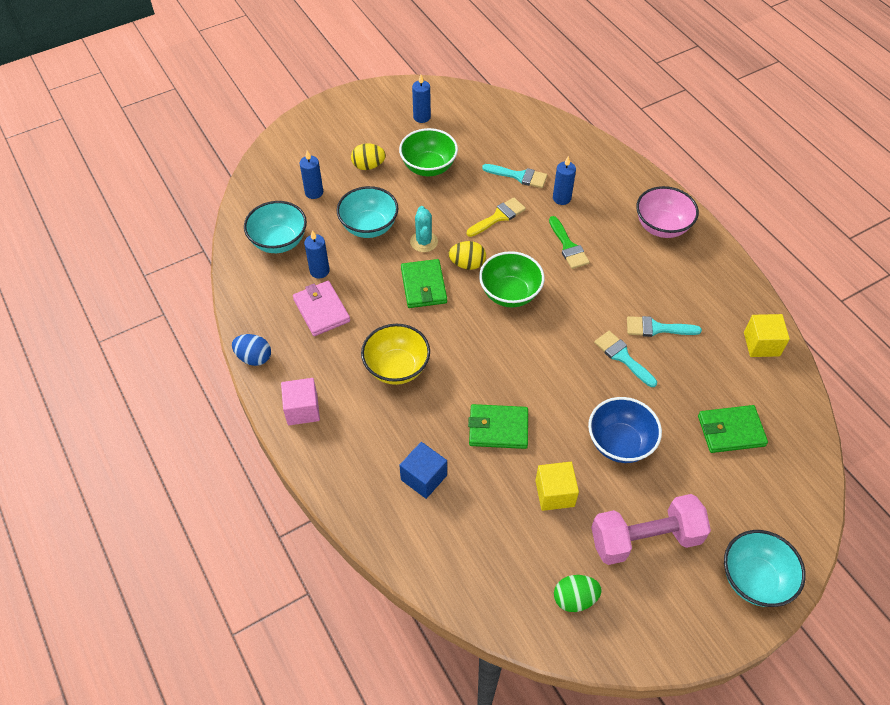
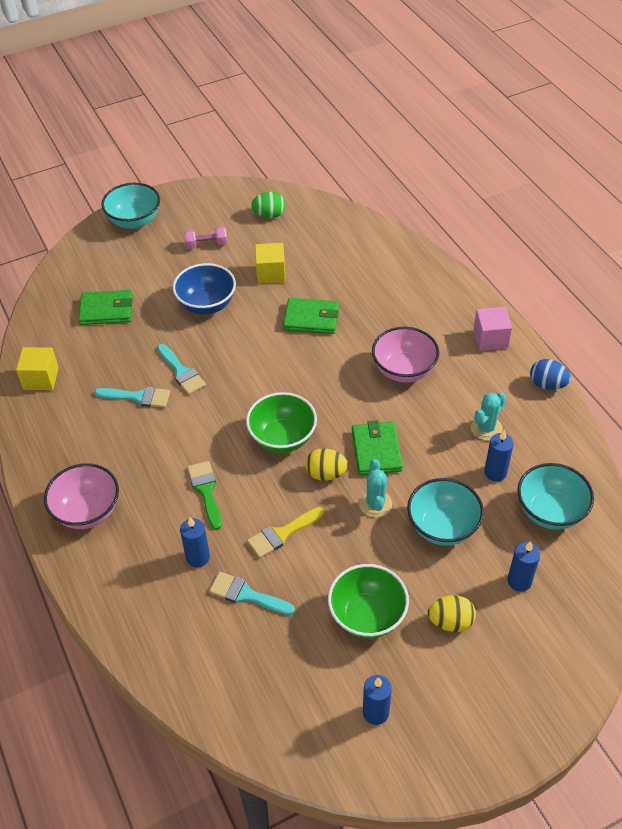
camera: 175 degrees left, 5 degrees down
pink wallet [293,281,350,336] -> turquoise cactus [471,392,506,441]
yellow bowl [361,324,430,385] -> pink bowl [372,327,439,383]
blue cube [399,442,447,499] -> none
pink dumbbell [591,494,711,565] -> pink dumbbell [185,226,227,249], size x0.49

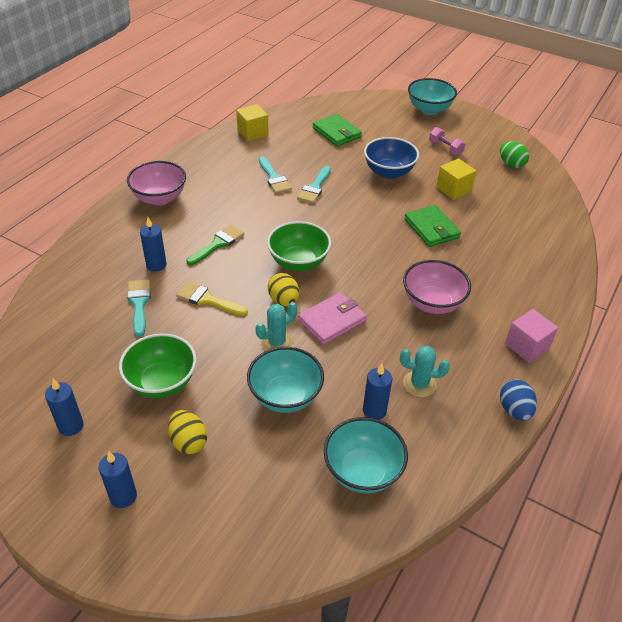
camera: 55 degrees right, 5 degrees down
green wallet [352,420,403,475] -> pink wallet [298,292,367,345]
blue candle [508,541,540,592] -> blue candle moved to [99,451,137,508]

